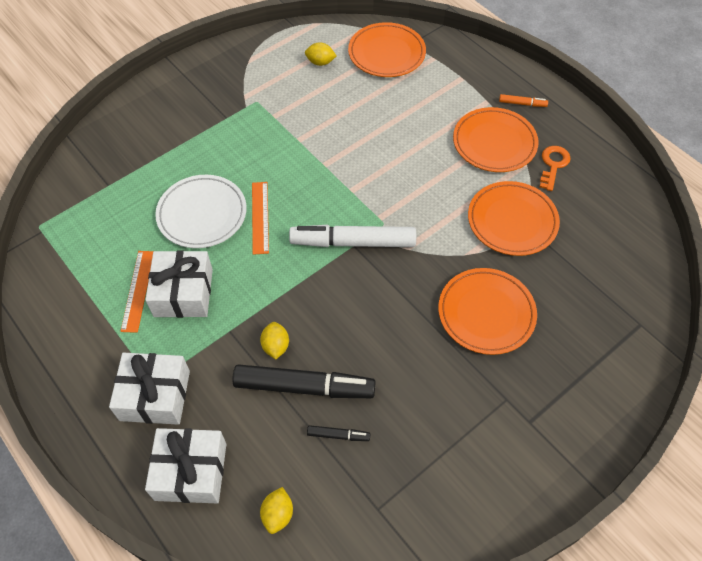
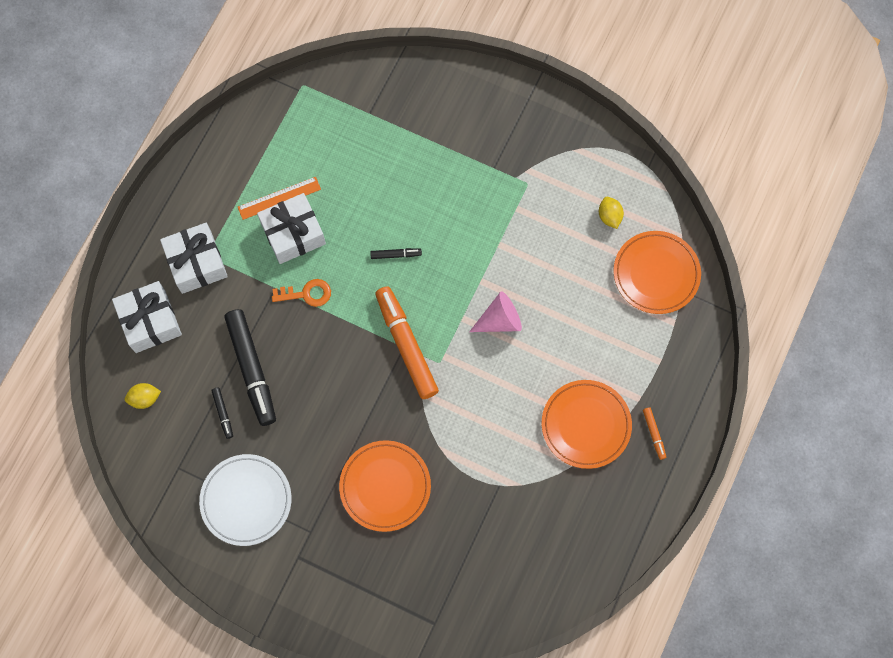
camera: 65 degrees right, 15 degrees up
white plate [155,175,247,248] -> white plate moved to [199,454,291,546]
orange ruler [252,182,269,255] -> black marker [370,248,422,259]
yellow lemon [260,322,289,359] -> none
white marker [289,225,416,247] -> orange marker [375,286,439,399]
orange plate [468,181,560,256] -> none
orange key [540,146,571,191] -> orange key moved to [272,279,331,307]
none -> pink cone [469,291,522,332]

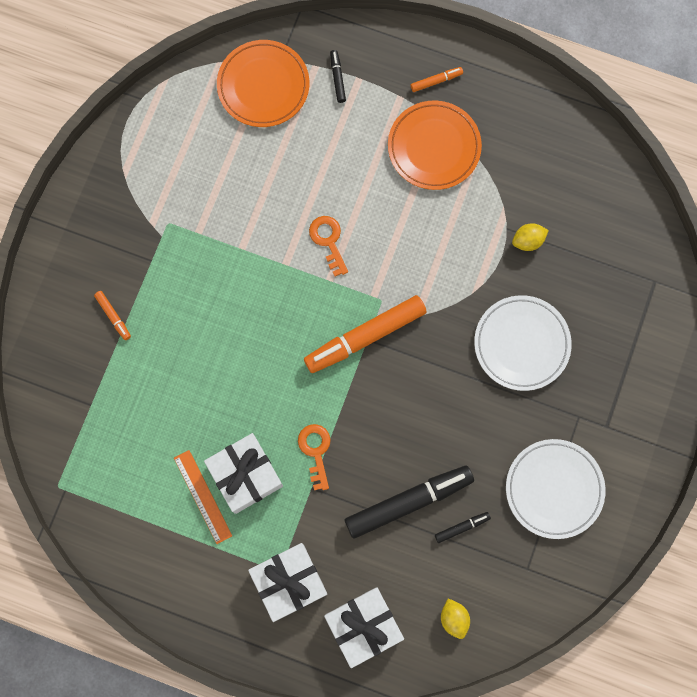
camera: 95 degrees left, 5 degrees up
orange plate [339,440,431,532] -> white plate [474,295,572,391]
black marker [370,248,422,259] -> black marker moved to [330,50,346,103]
pink cone [469,291,522,332] -> orange key [309,216,348,276]
yellow lemon [599,197,624,229] -> yellow lemon moved to [512,223,549,251]
none -> orange marker [94,291,131,340]

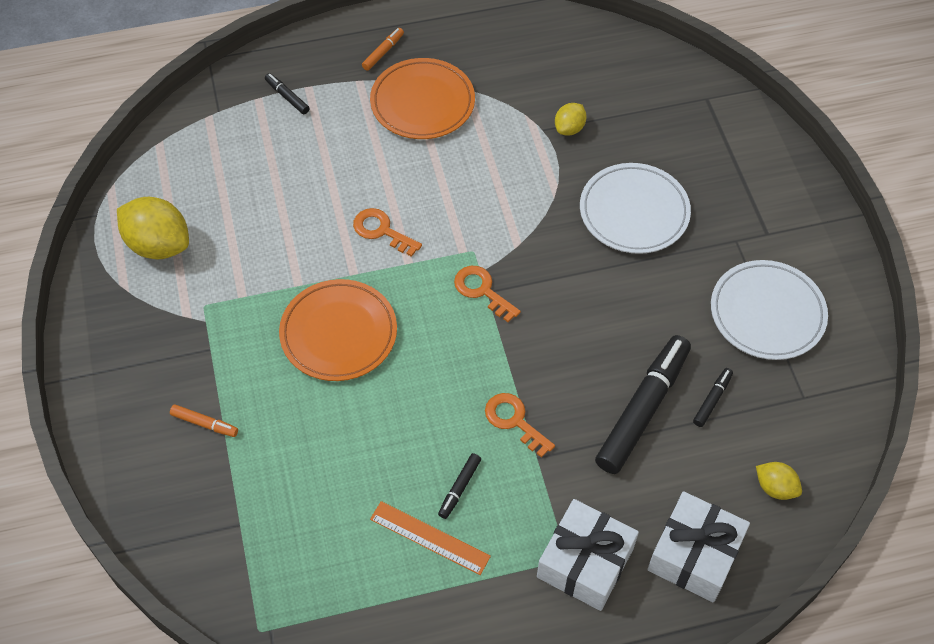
camera: 35 degrees left, 20 degrees down
white gift [204,433,283,514] -> black marker [438,453,481,519]
orange plate [217,40,309,127] -> orange plate moved to [279,279,397,381]
orange marker [304,295,427,373] -> orange key [454,266,521,322]
none -> yellow lemon [117,197,189,259]

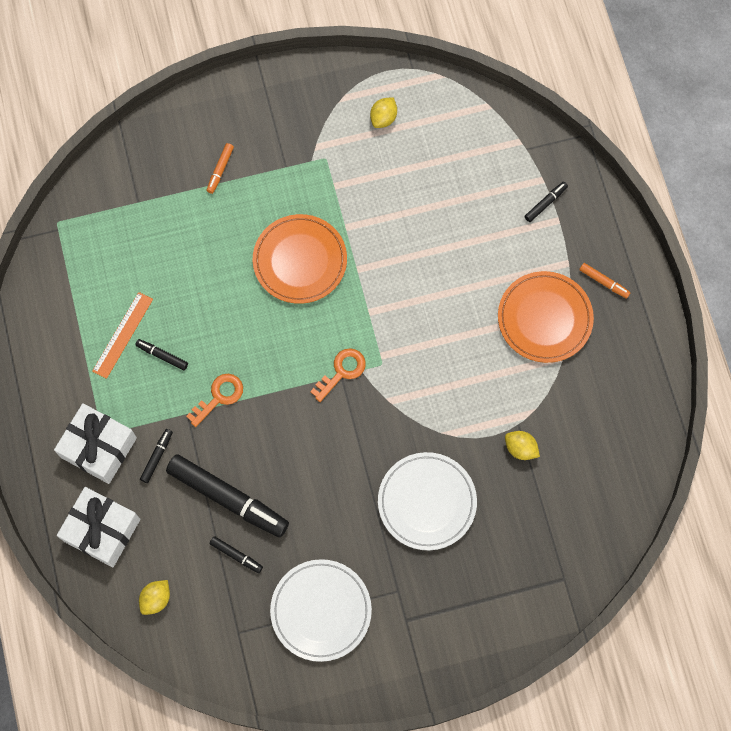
camera: 90 degrees right, 15 degrees up
yellow lemon [117,197,189,259] -> yellow lemon [370,97,397,128], size x0.53
orange key [353,208,422,257] -> none
none -> black marker [140,429,173,483]

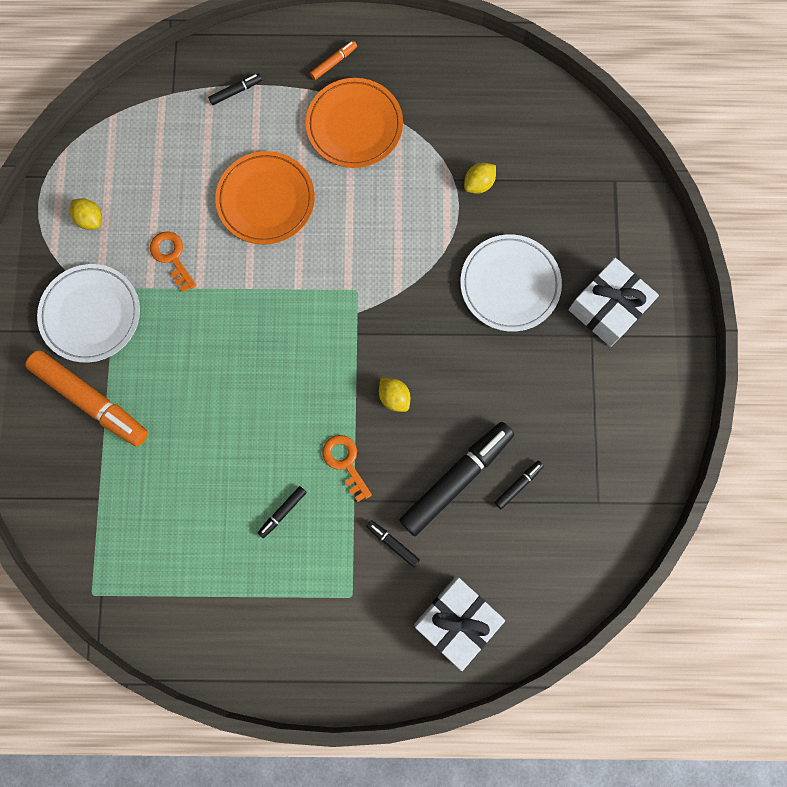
camera: 75 degrees left, 5 degrees up
white gift [54,403,137,484] -> white gift moved to [568,258,659,347]
orange ruler [92,292,153,379] -> none
yellow lemon [139,580,170,615] -> yellow lemon moved to [379,378,410,412]
orange marker [207,143,234,194] -> orange marker [25,350,148,447], size x2.31
orange plate [253,214,347,304] -> orange plate moved to [215,151,315,245]
white plate [270,559,372,662] -> white plate moved to [37,264,140,363]
orange key [310,348,366,402] -> orange key moved to [150,231,196,292]
black marker [524,182,568,222] -> black marker turned 90 degrees clockwise [208,73,262,105]

